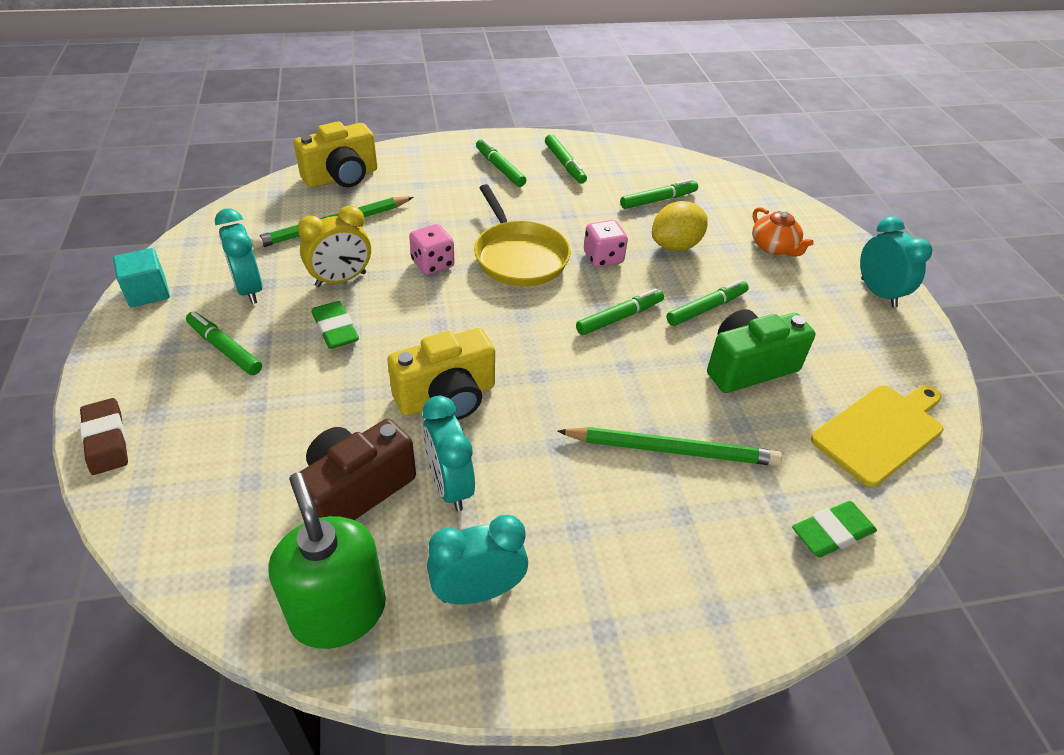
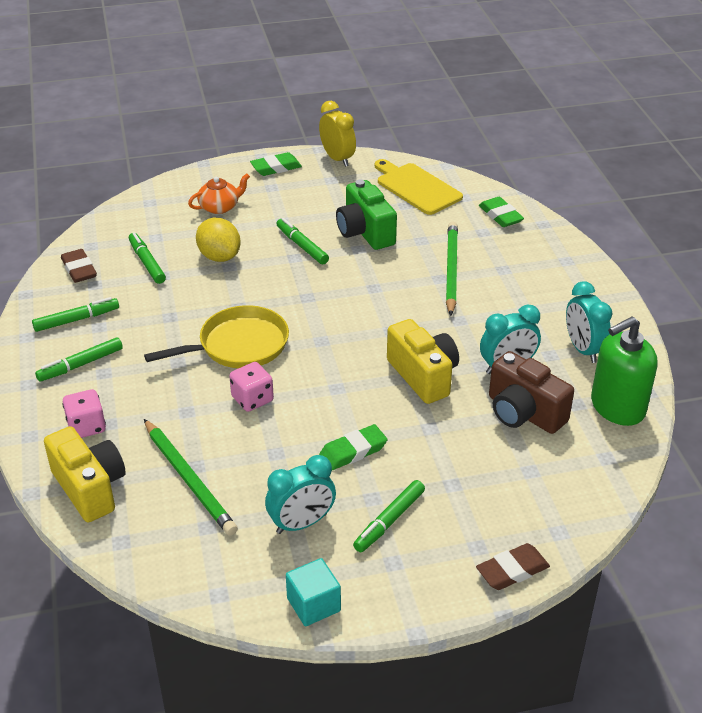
camera: 90 degrees left, 5 degrees down
yellow clock [298,206,371,287] -> yellow clock moved to [319,101,356,167]
green marker [576,288,664,335] -> none
pink dice [584,220,628,267] -> pink dice moved to [62,389,106,438]
turquoise clock [860,216,932,308] -> green eraser [250,152,302,176]
none -> brown eraser [61,249,97,283]

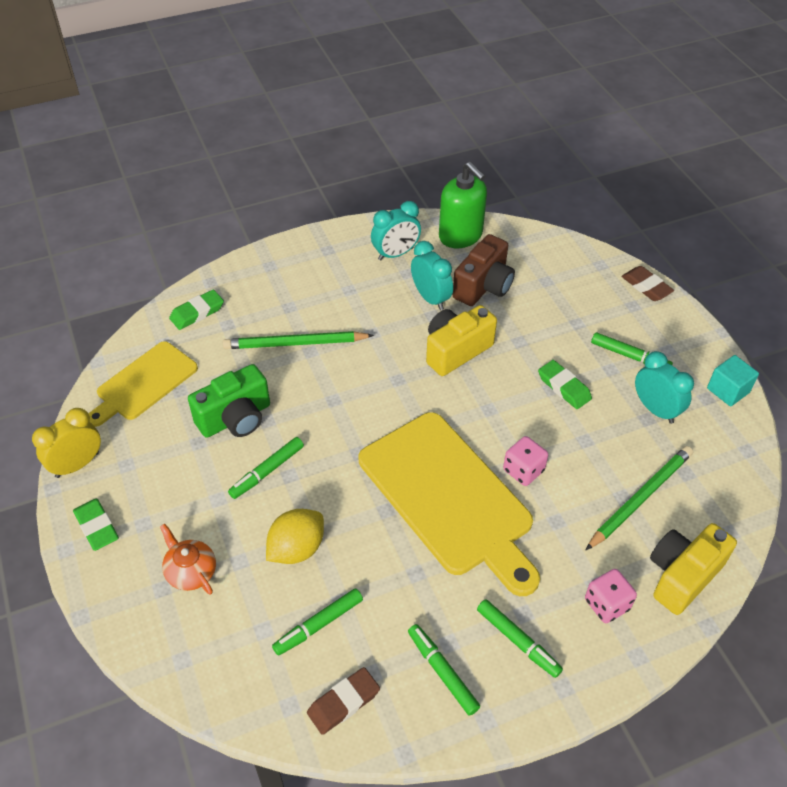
camera: 100 degrees left, 10 degrees up
yellow pan [144,305,289,368] -> yellow cutting board [359,412,540,596]

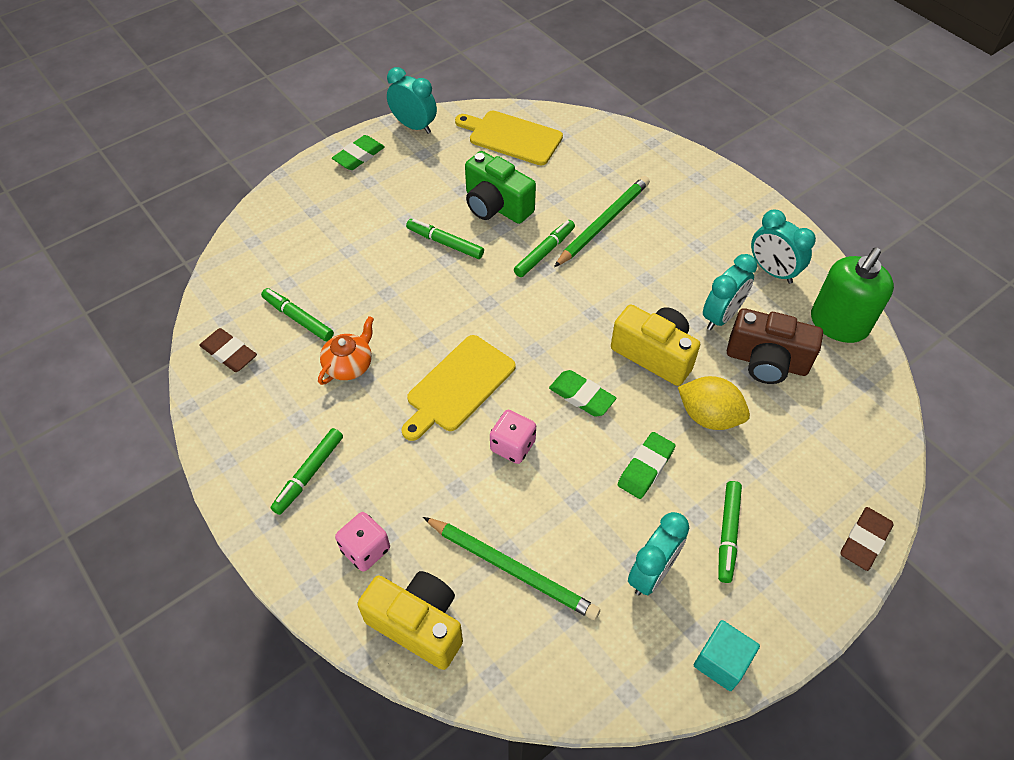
camera: 75 degrees right, 5 degrees up
yellow clock [32,408,101,478] -> turquoise clock [387,67,437,134]
orange teapot [160,524,216,594] -> orange teapot moved to [318,316,374,385]
green eraser [169,290,224,330] -> green eraser moved to [549,370,616,417]
green pencil [223,331,374,349] -> green pencil turned 60 degrees clockwise [554,176,650,267]
yellow lemon [266,509,324,564] -> yellow lemon moved to [678,376,750,430]
yellow cutting board [359,412,540,596] -> yellow cutting board [401,335,516,441], size x0.58
green marker [408,624,480,716] -> green marker moved to [514,220,575,277]

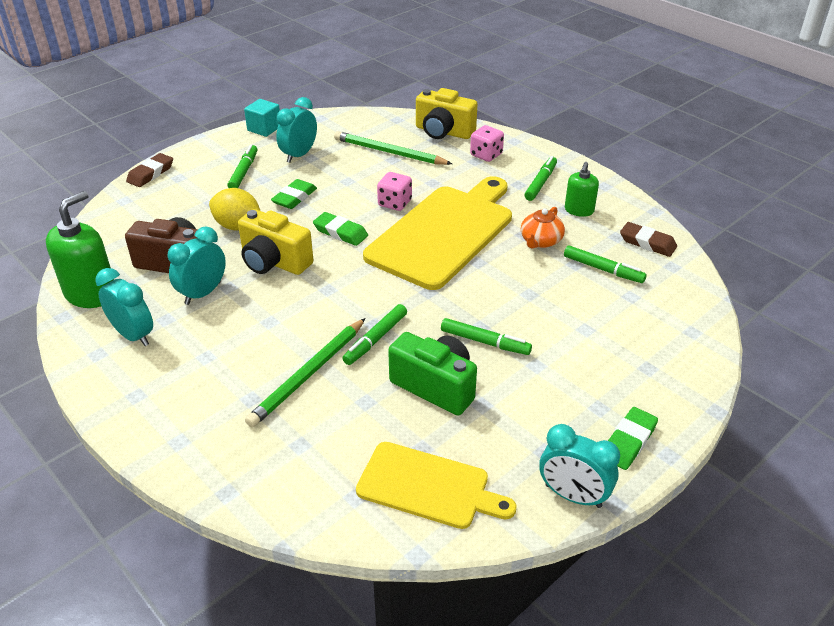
camera: 175 degrees right, 15 degrees down
yellow cutting board [401,335,516,441] -> yellow cutting board [363,176,512,290], size x1.72
none -> green soap dispenser [565,162,599,217]

